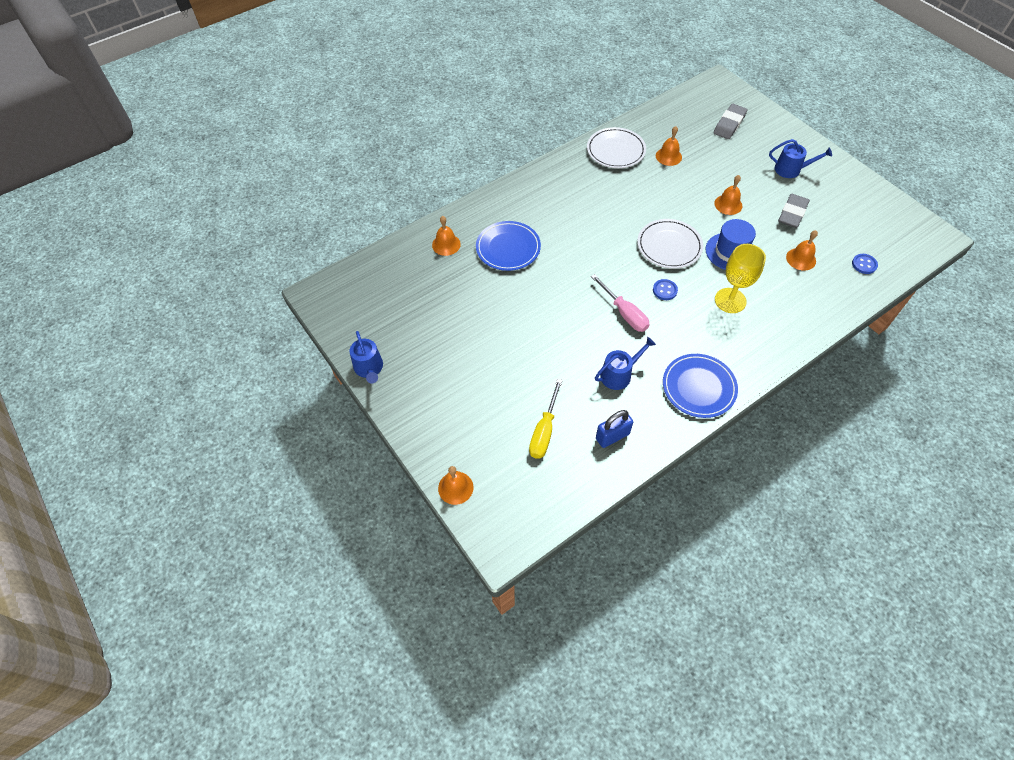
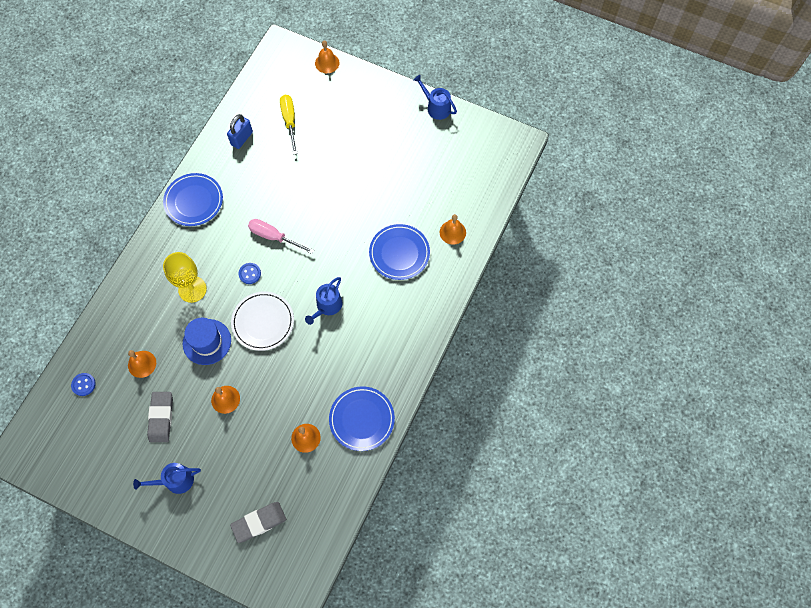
camera: 150 degrees right, 10 degrees up
white plate [587,127,646,168] -> blue plate [329,386,395,451]
blue watering can [595,337,656,390] -> blue watering can moved to [305,277,342,325]
grey eraser [714,104,747,139] -> grey eraser turned 60 degrees clockwise [230,502,286,543]

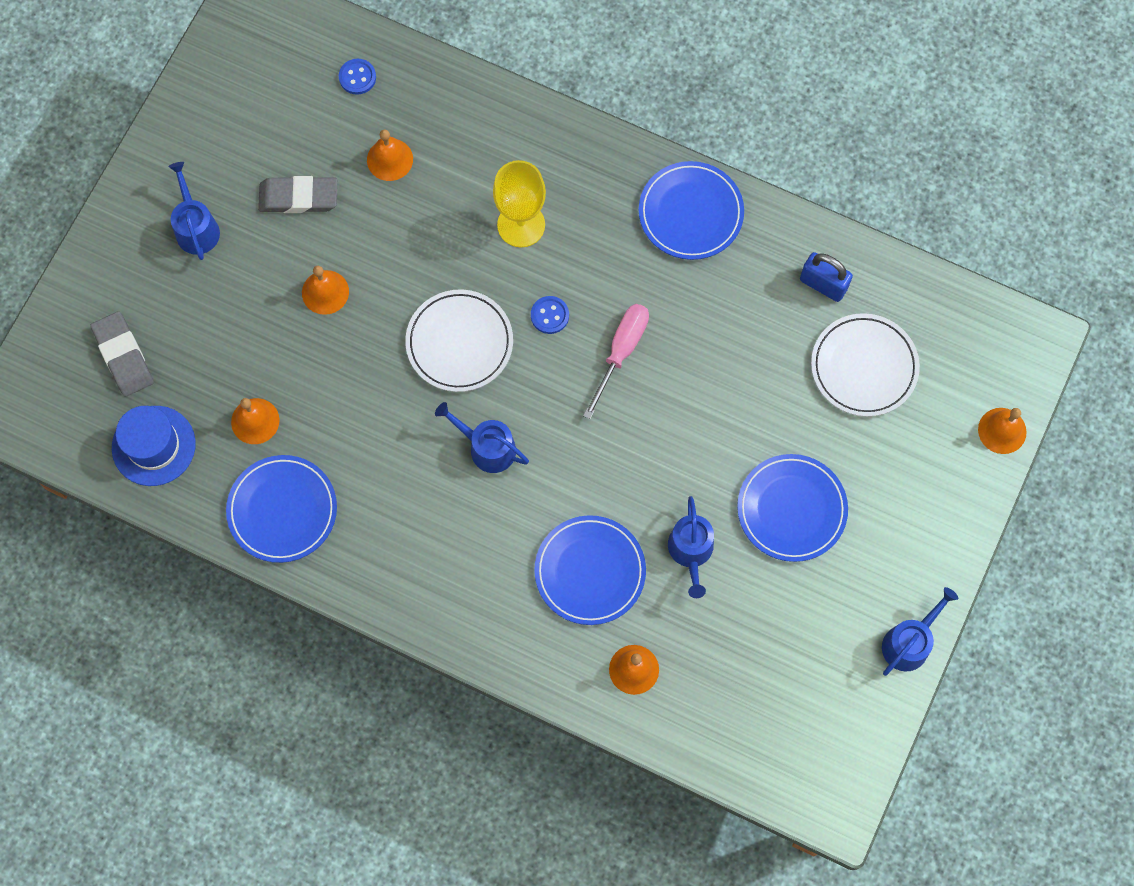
camera: 90 degrees right, 5 degrees up
blue hat [183,318,231,365] -> blue hat moved to [112,406,196,486]
yellow screwdriver [280,95,298,155] -> white plate [811,313,920,417]
none -> blue watering can [668,496,714,598]
none -> blue plate [737,454,848,562]

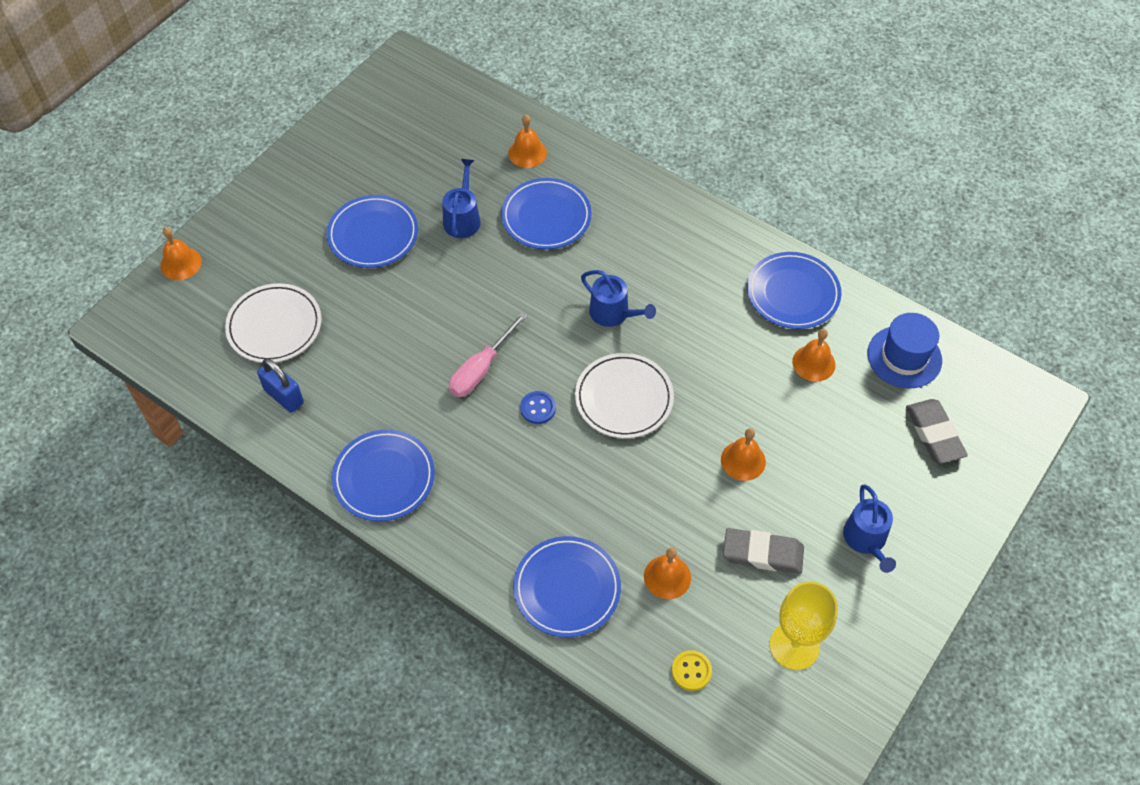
camera: 170 degrees left, 15 degrees down
blue button [339,59,376,95] -> yellow button [672,650,712,691]
yellow goblet [493,160,546,247] -> yellow goblet moved to [770,581,838,670]
blue watering can [882,587,958,676] -> none
none -> blue plate [513,536,621,638]

